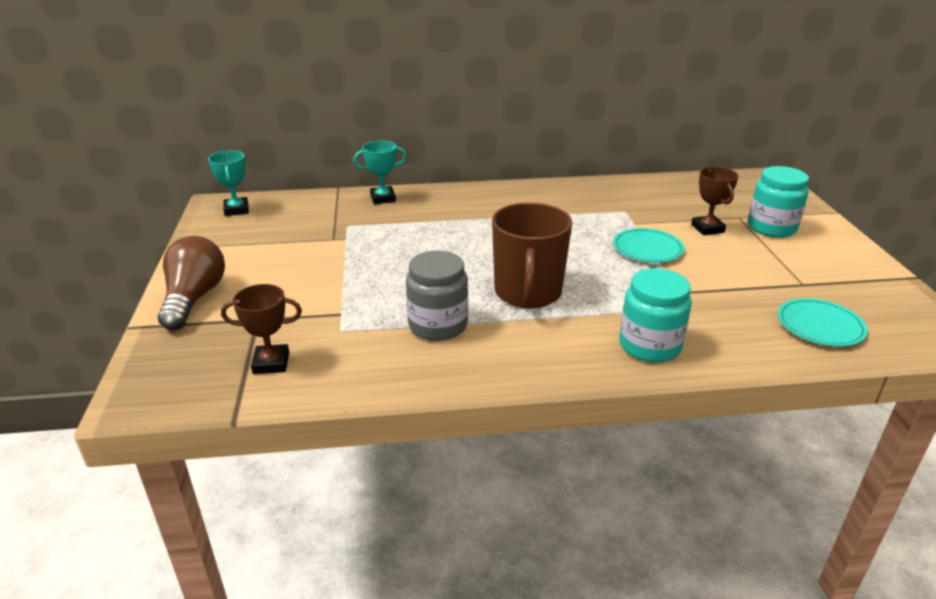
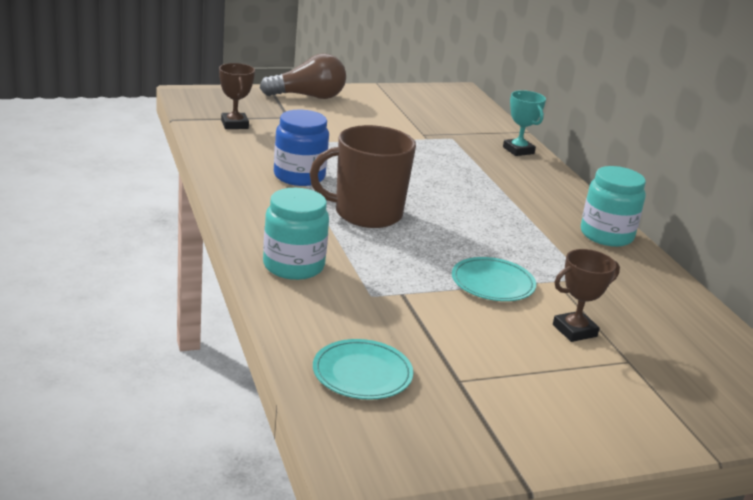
camera: 75 degrees right, 5 degrees down
turquoise trophy [208,150,249,216] -> none
grey jar [406,251,468,341] -> blue jar [274,110,329,186]
turquoise jar [748,166,809,238] -> turquoise jar moved to [581,166,646,247]

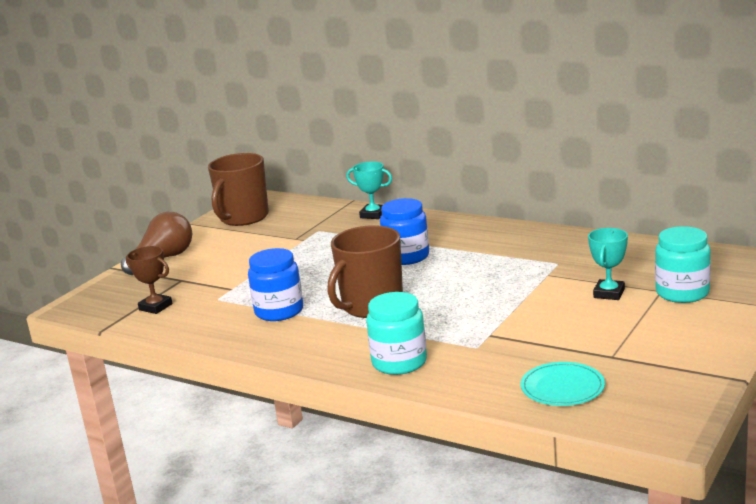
camera: 35 degrees left, 5 degrees down
turquoise plate [452,257,536,301] -> none
brown trophy [553,249,620,342] -> turquoise trophy [588,228,628,300]
turquoise jar [581,166,646,247] -> turquoise jar moved to [655,226,711,303]
none -> brown mug [208,153,269,226]
none -> blue jar [380,198,429,265]

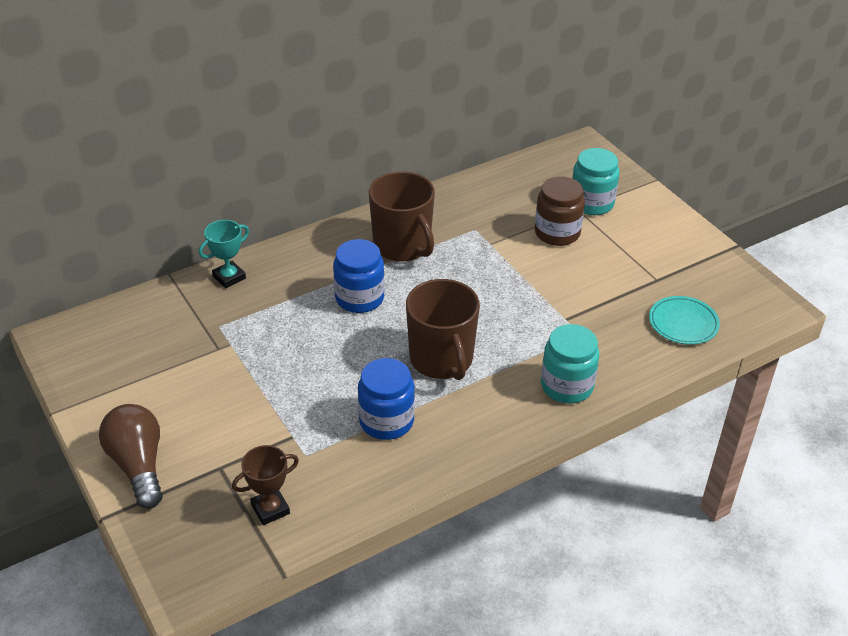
camera: 65 degrees left, 20 degrees up
brown mug [208,153,269,226] -> brown mug moved to [369,171,435,262]
turquoise trophy [588,228,628,300] -> brown jar [535,176,585,246]

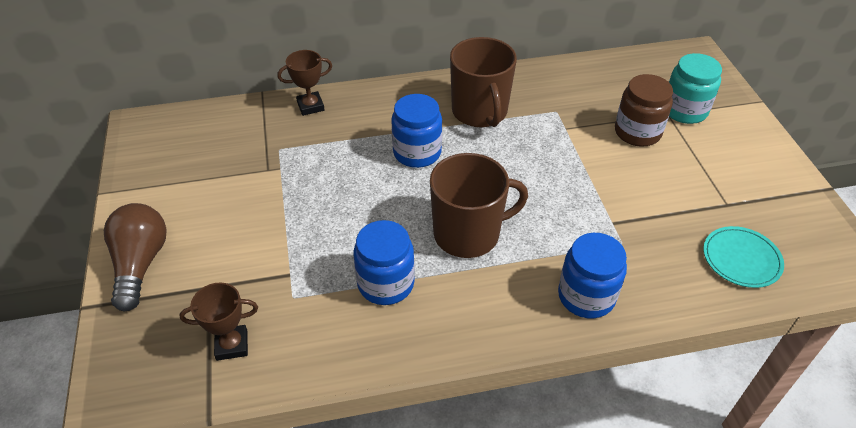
camera: 20 degrees right, 5 degrees up
turquoise trophy [199,220,249,288] -> brown trophy [278,50,332,116]
brown mug [406,279,480,380] -> brown mug turned 105 degrees counterclockwise [430,153,528,258]
turquoise jar [541,324,599,404] -> blue jar [558,233,627,318]

